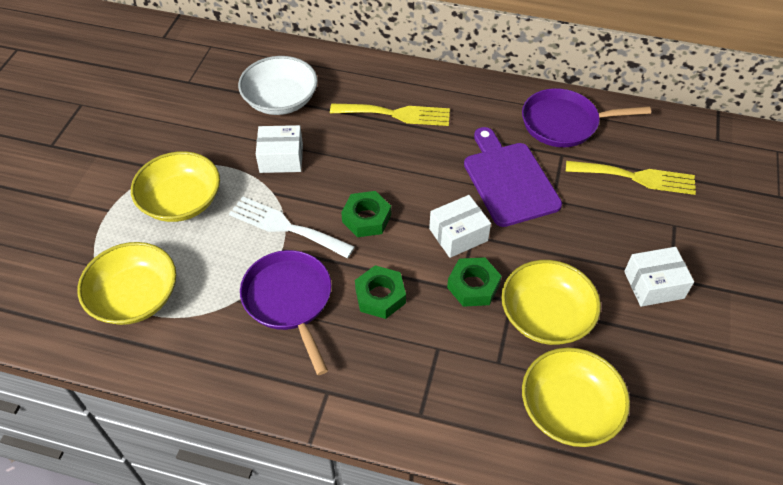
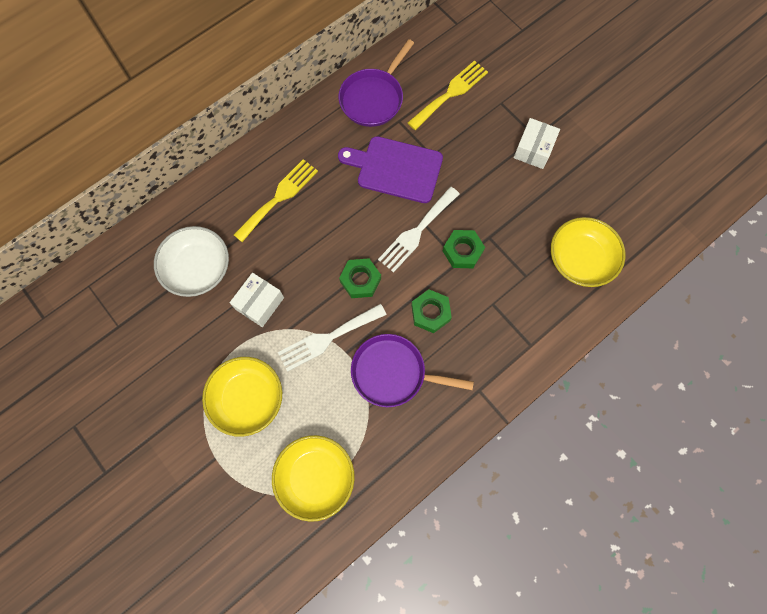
camera: 55 degrees left, 20 degrees up
white box [429,195,491,258] -> white fork [378,187,460,273]
yellow bowl [501,260,601,345] -> none

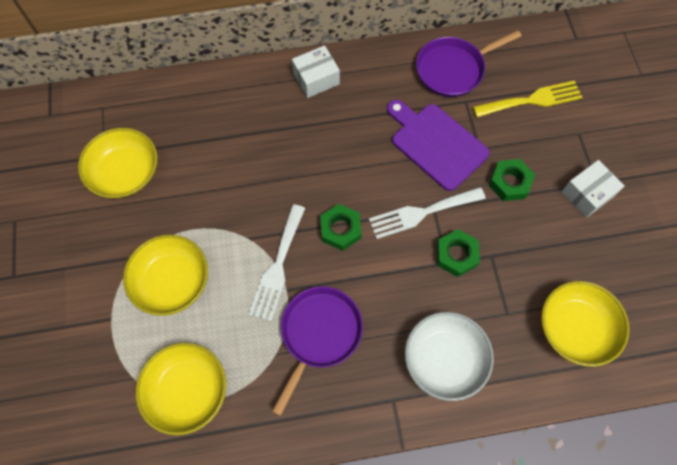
camera: 30 degrees right, 5 degrees down
white bowl [154,226,229,297] -> white bowl moved to [405,312,494,401]
white box [230,273,284,327] -> white box moved to [292,45,340,98]
yellow fork [234,159,318,242] -> none
white fork [278,304,387,372] -> white fork turned 75 degrees counterclockwise [249,204,305,322]
purple pan [351,334,474,407] -> purple pan turned 75 degrees clockwise [272,286,363,416]
green nut [411,289,452,333] -> green nut moved to [489,159,535,201]
none -> yellow bowl [78,128,158,198]

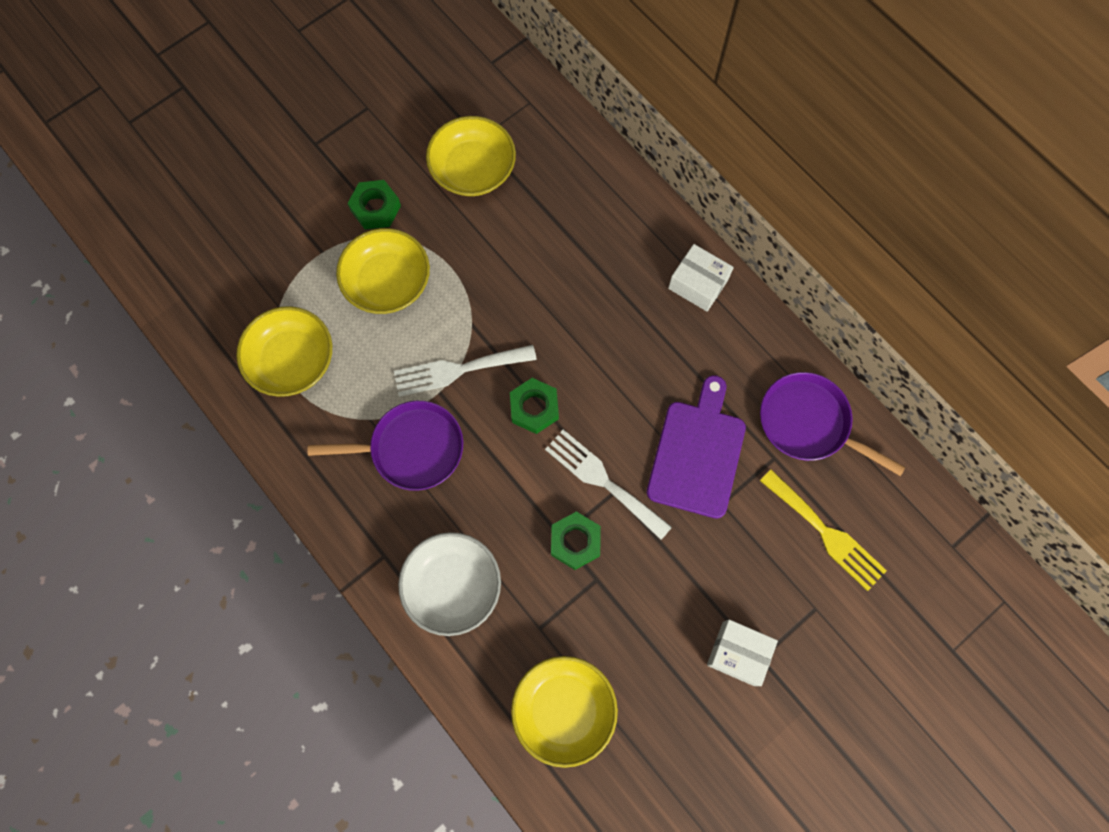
camera: 60 degrees right, 5 degrees up
green nut [489,159,535,201] -> green nut moved to [347,180,401,229]

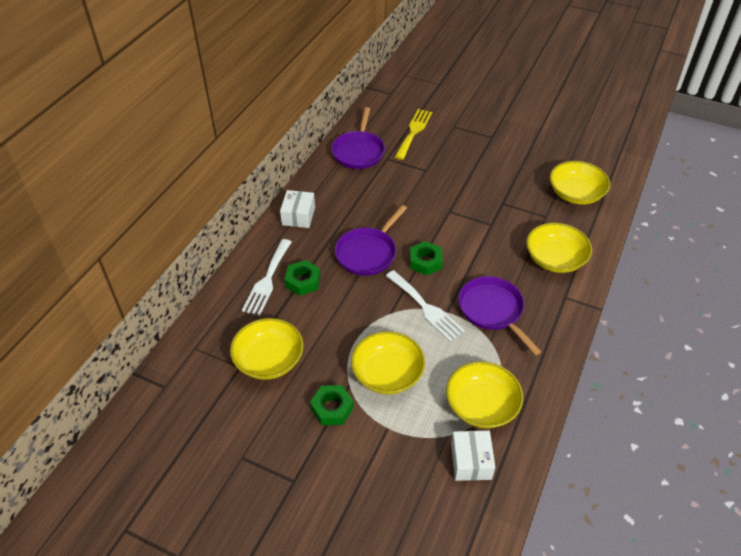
camera: 115 degrees left, 25 degrees down
white bowl [398,532,501,636] -> yellow bowl [526,223,592,273]
white fork [545,430,672,540] -> white fork moved to [242,239,292,316]
green nut [551,511,601,570] -> green nut moved to [285,260,321,296]
purple cutting board [647,375,746,519] -> none
white box [707,619,778,686] -> white box moved to [451,431,495,481]
none -> purple pan [335,205,407,276]

